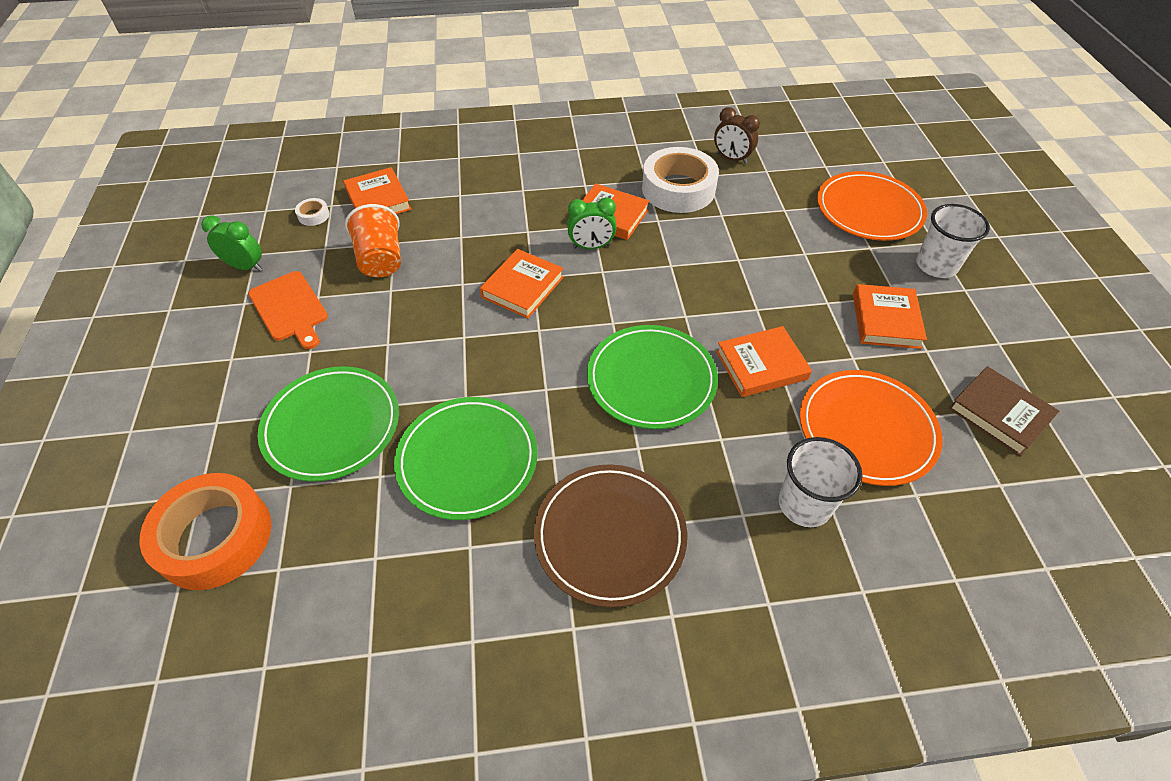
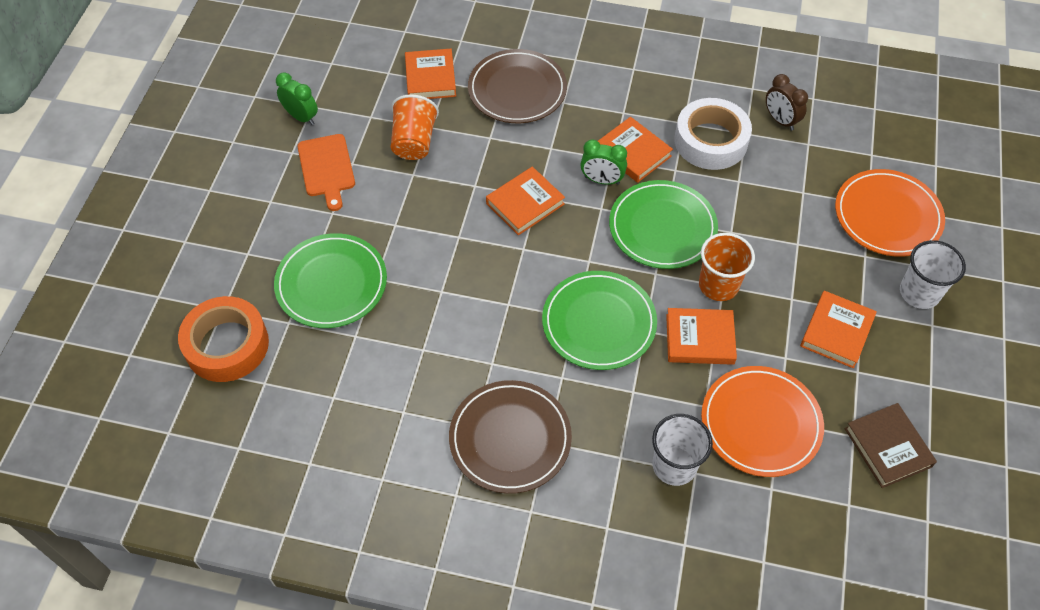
camera: 20 degrees right, 5 degrees up
white tape [295,198,330,226] -> none
green plate [394,397,538,520] -> green plate moved to [609,180,718,269]
none -> brown plate [468,49,567,123]
none -> orange cup [699,233,755,301]

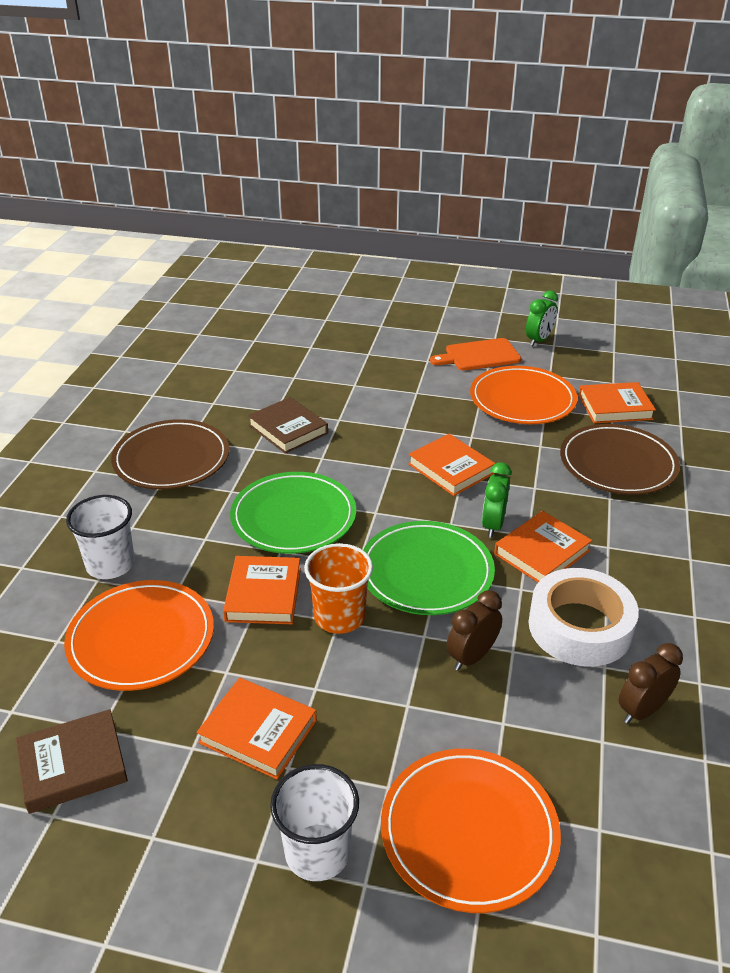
camera: 90 degrees right, 20 degrees down
orange tape [178,296,269,382] -> none
green plate [274,233,387,328] -> none
orange cup [391,94,439,160] -> orange plate [470,366,577,424]
none -> brown book [248,397,328,454]
none -> brown clock [447,590,502,671]

